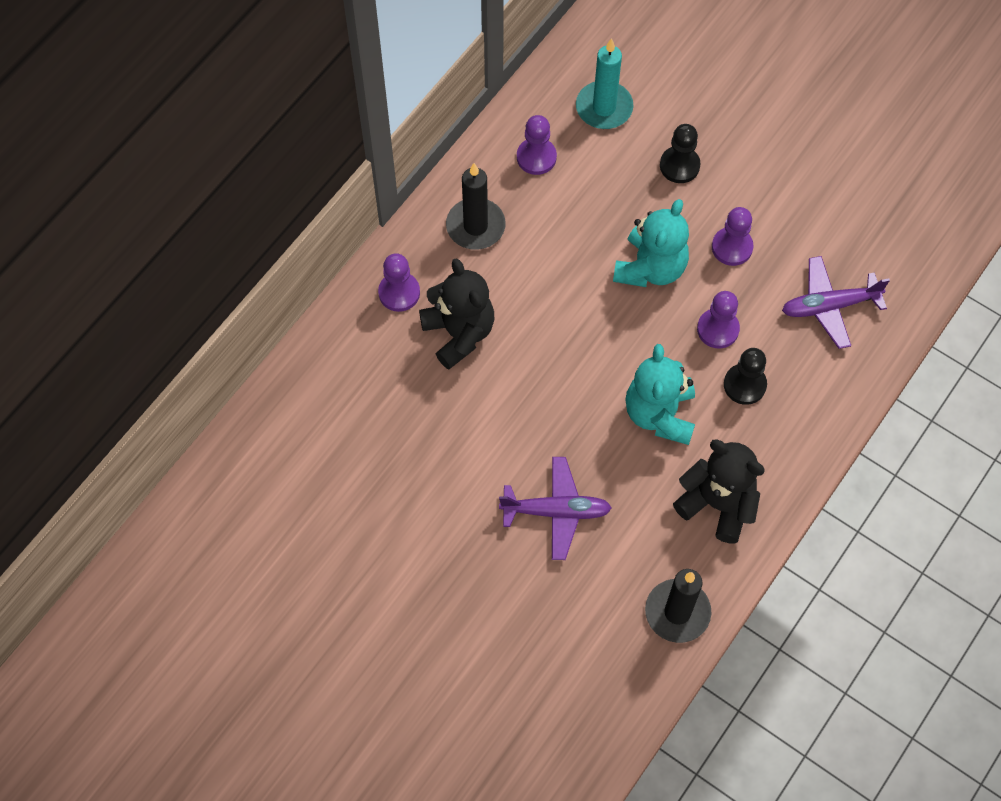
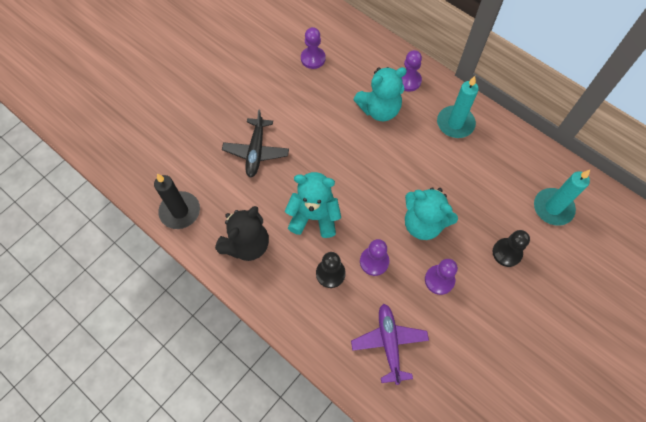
camera: 95 degrees right, 0 degrees up
black teddy bear [419,258,494,369] -> turquoise teddy bear [353,67,407,121]
black candle [446,163,506,250] -> turquoise candle [437,76,479,138]
purple plane [499,457,612,560] -> black plane [222,109,289,178]
purple pawn [517,115,557,175] -> purple pawn moved to [301,27,326,69]

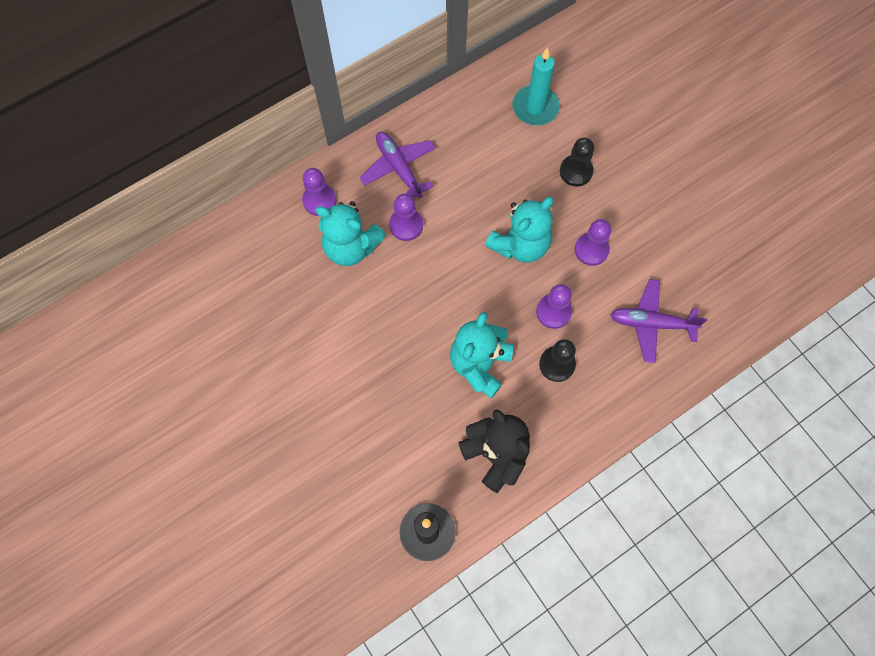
camera: 75 degrees left, 5 degrees up
black plane [222,109,289,178] -> none
purple pawn [301,27,326,69] -> purple pawn moved to [389,193,423,241]
turquoise teddy bear [353,67,407,121] -> turquoise teddy bear turned 120 degrees clockwise [316,201,386,266]
turquoise candle [437,76,479,138] -> purple plane [360,132,436,198]

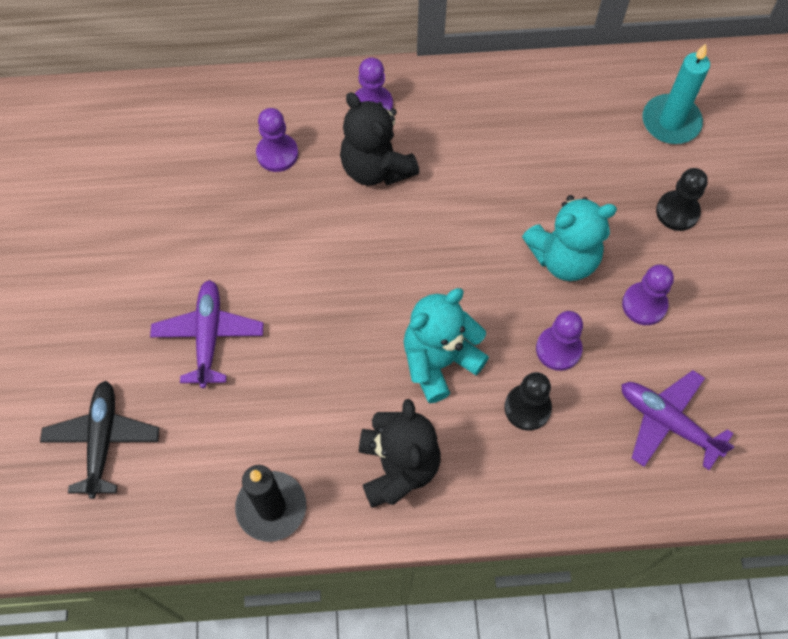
camera: 30 degrees right, 5 degrees down
turquoise teddy bear [316,201,386,266] -> black teddy bear [340,92,419,186]
purple plane [360,132,436,198] -> purple plane moved to [150,280,263,388]
purple pawn [389,193,423,241] -> purple pawn moved to [256,108,298,172]
none -> black plane [40,381,159,499]

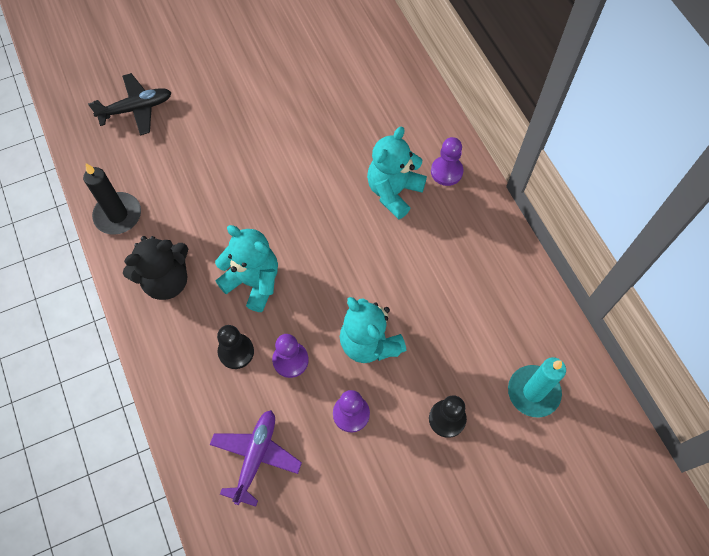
camera: 70 degrees right, 0 degrees up
purple plane [150,280,263,388] -> none
purple pawn [256,108,298,172] -> none
black teddy bear [340,92,419,186] -> turquoise teddy bear [367,127,427,219]

